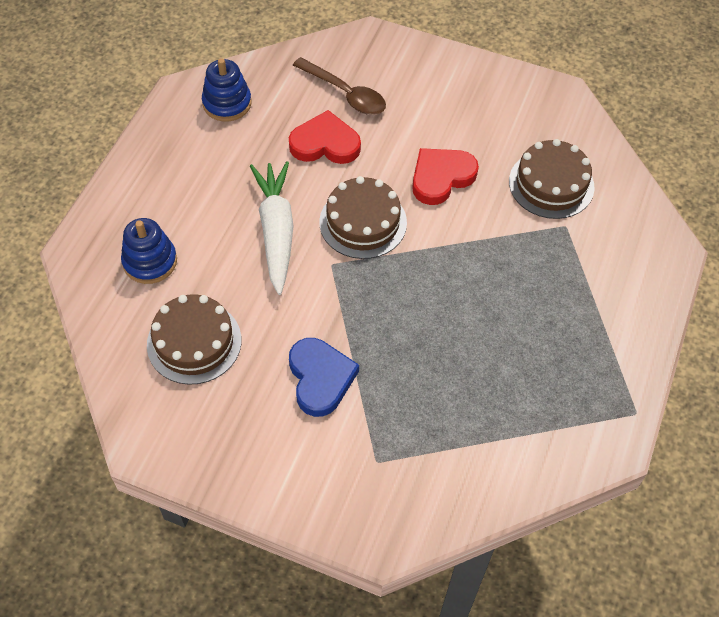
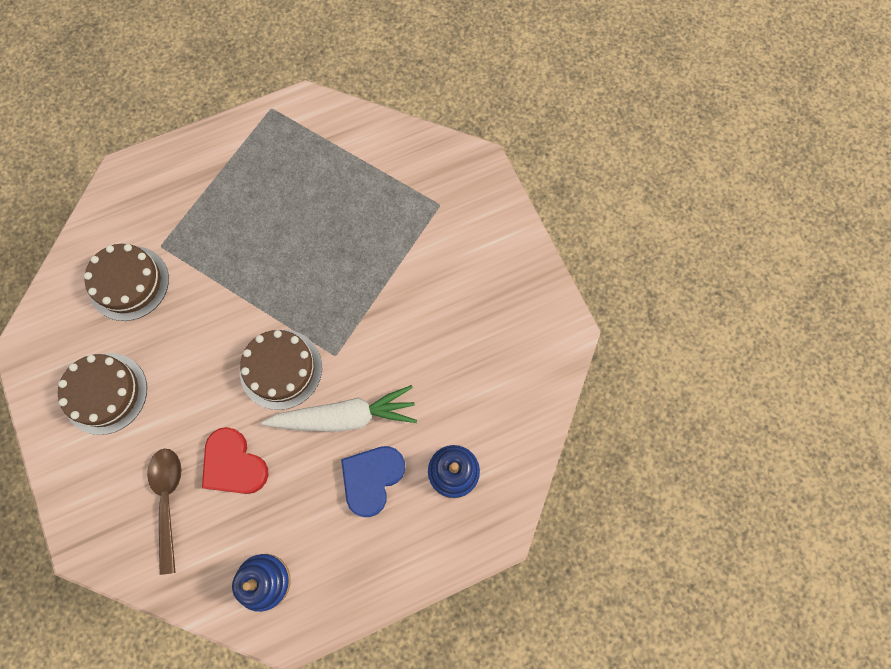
camera: 135 degrees left, 15 degrees up
brown cake [147,294,242,385] -> brown cake moved to [58,353,147,435]
white carrot [250,161,294,295] -> white carrot turned 135 degrees counterclockwise [262,385,417,432]
blue heart [289,338,359,417] -> blue heart moved to [341,446,405,517]
red heart [412,148,479,205] -> none

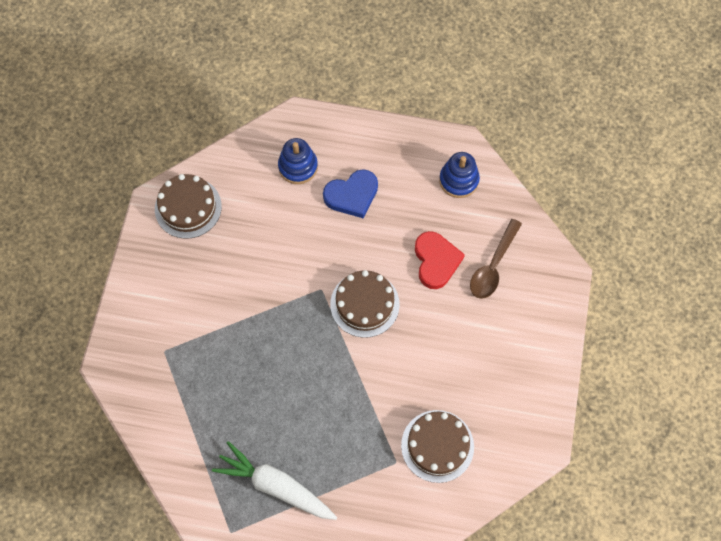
camera: 145 degrees left, 5 degrees down
brown cake [58,353,147,435] -> brown cake moved to [155,174,222,239]
white carrot [262,385,417,432] -> white carrot moved to [212,441,337,520]

